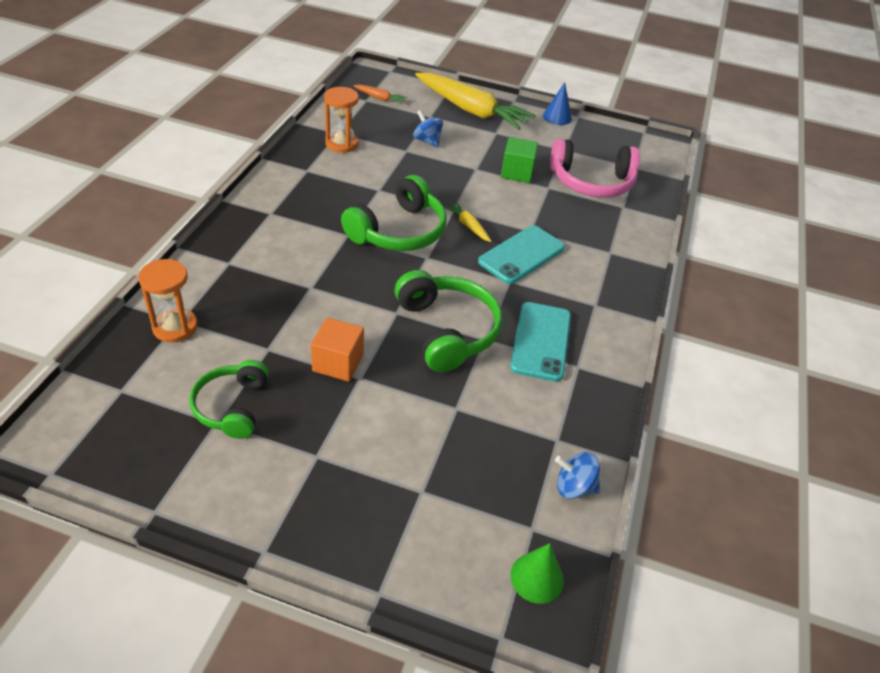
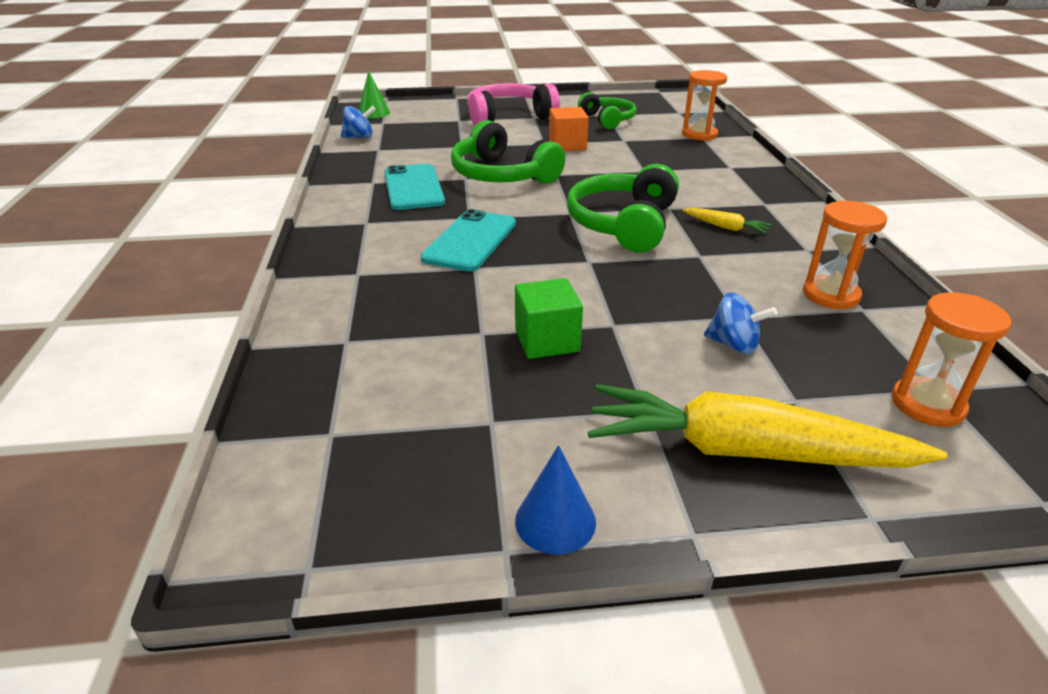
camera: 160 degrees right, 10 degrees down
orange carrot [353,84,407,104] -> orange hourglass [892,292,1011,427]
yellow carrot [444,202,492,242] -> yellow carrot moved to [682,208,771,234]
pink headphones [550,139,640,198] -> pink headphones moved to [467,83,560,126]

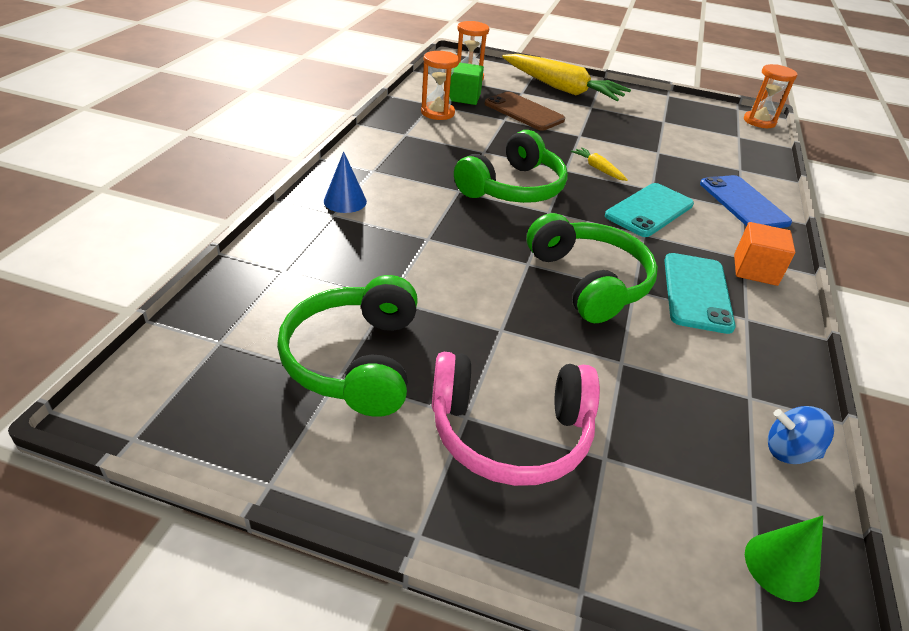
camera: 160 degrees left, 5 degrees up
green cube [515,278,583,359] -> green cube moved to [449,62,484,105]
blue cone [515,445,596,555] -> blue cone moved to [324,151,367,213]
orange cube [549,107,589,151] -> orange cube moved to [734,222,795,286]
green headphones [578,92,636,129] -> green headphones [277,275,418,417], size x1.53
orange hourglass [682,70,727,141] -> orange hourglass moved to [744,64,797,128]
yellow carrot [682,208,771,234] -> yellow carrot moved to [571,147,628,181]
blue spinning top [704,292,777,354] -> brown phone [484,92,565,131]
none -> blue phone [700,175,792,228]

